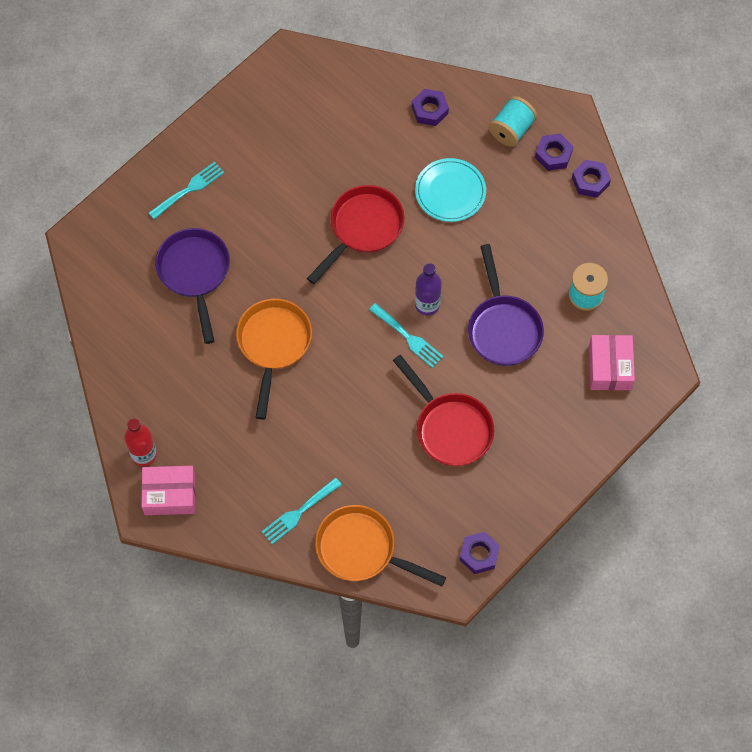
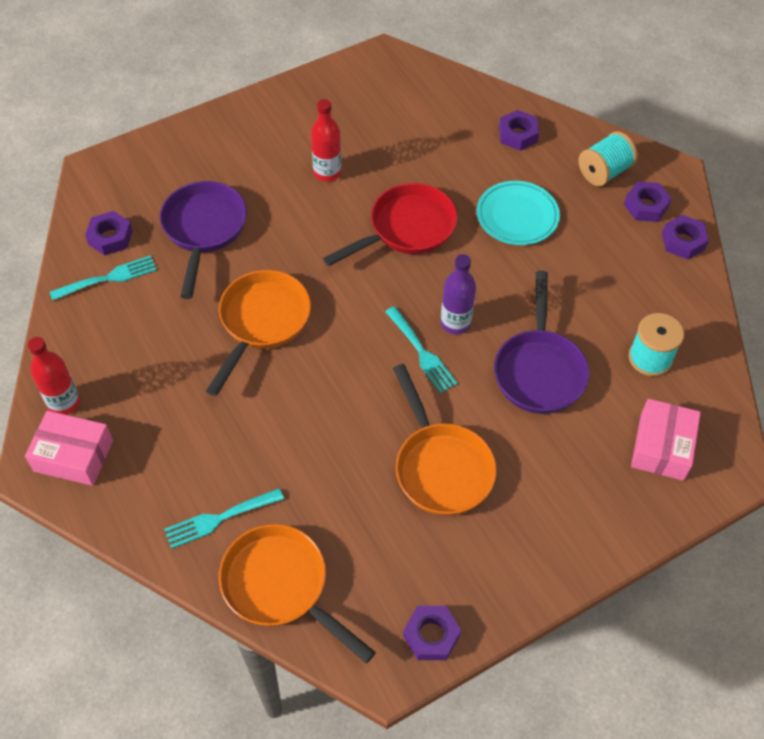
camera: 15 degrees right, 10 degrees down
turquoise fork [149,162,224,219] -> turquoise fork moved to [50,255,157,300]
red pan [393,355,494,466] -> orange pan [393,364,496,516]
none -> purple nut [85,211,133,255]
none -> red bottle [311,99,341,182]

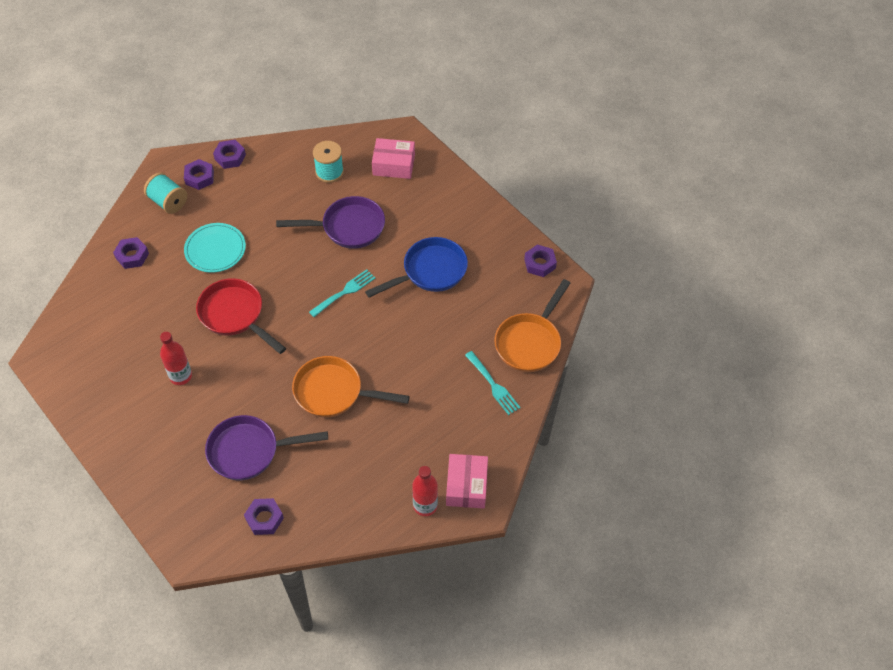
camera: 100 degrees left, 0 degrees up
turquoise fork [50,255,157,300] -> none
orange pan [393,364,496,516] -> blue pan [365,237,468,298]
purple bottle [440,254,476,334] -> none

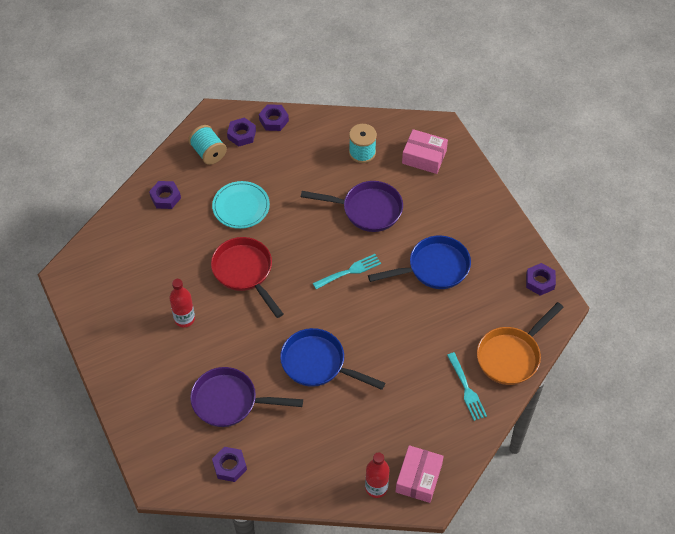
camera: 15 degrees right, 0 degrees up
orange pan [292,356,410,418] -> blue pan [280,328,385,390]

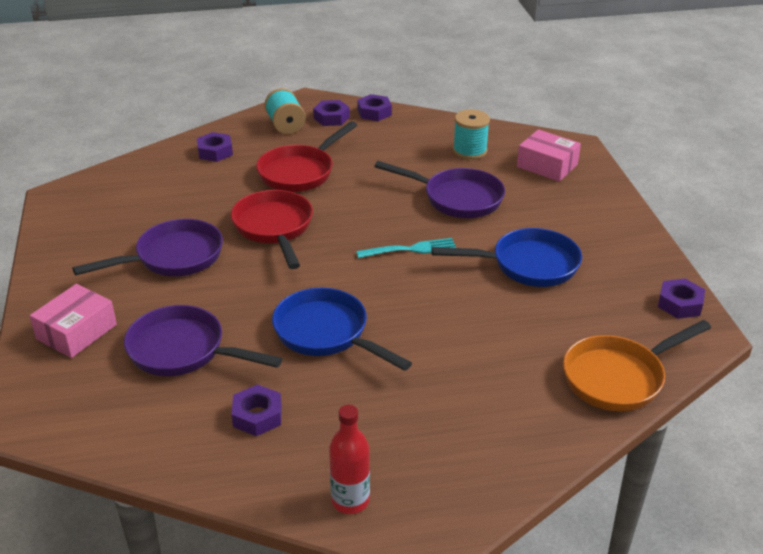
camera: 15 degrees right, 20 degrees down
red bottle [169,279,195,327] -> purple pan [72,219,223,276]
turquoise plate [212,181,270,229] -> red pan [256,121,357,192]
purple nut [212,447,247,482] -> purple nut moved to [232,384,282,436]
pink box [396,445,444,503] -> pink box moved to [30,284,117,358]
turquoise fork [447,352,487,421] -> none

